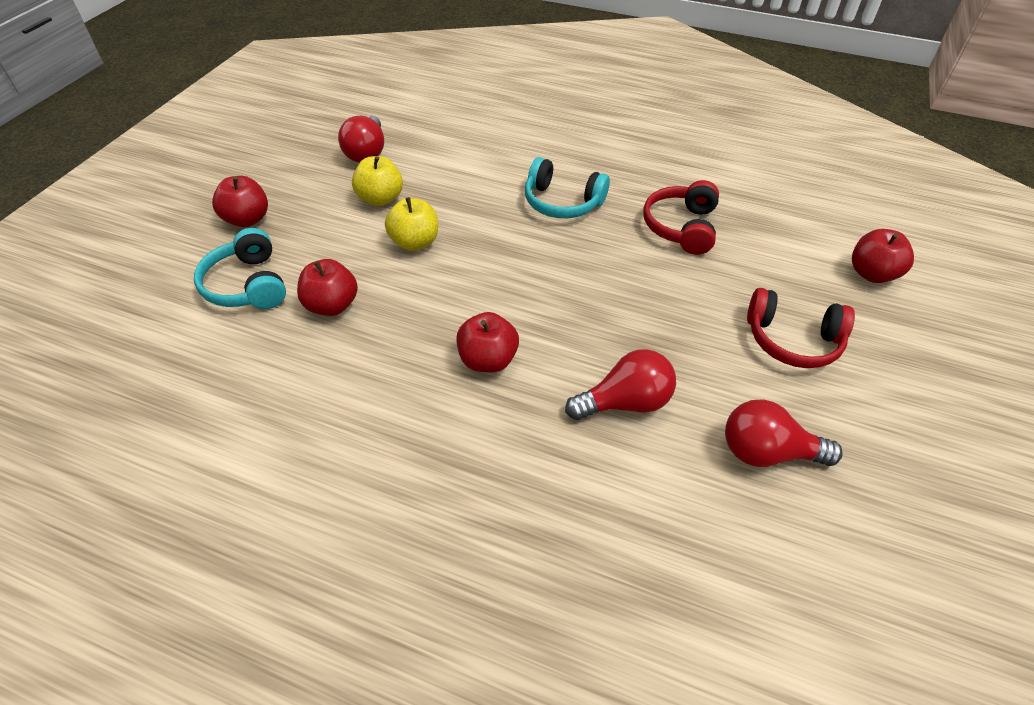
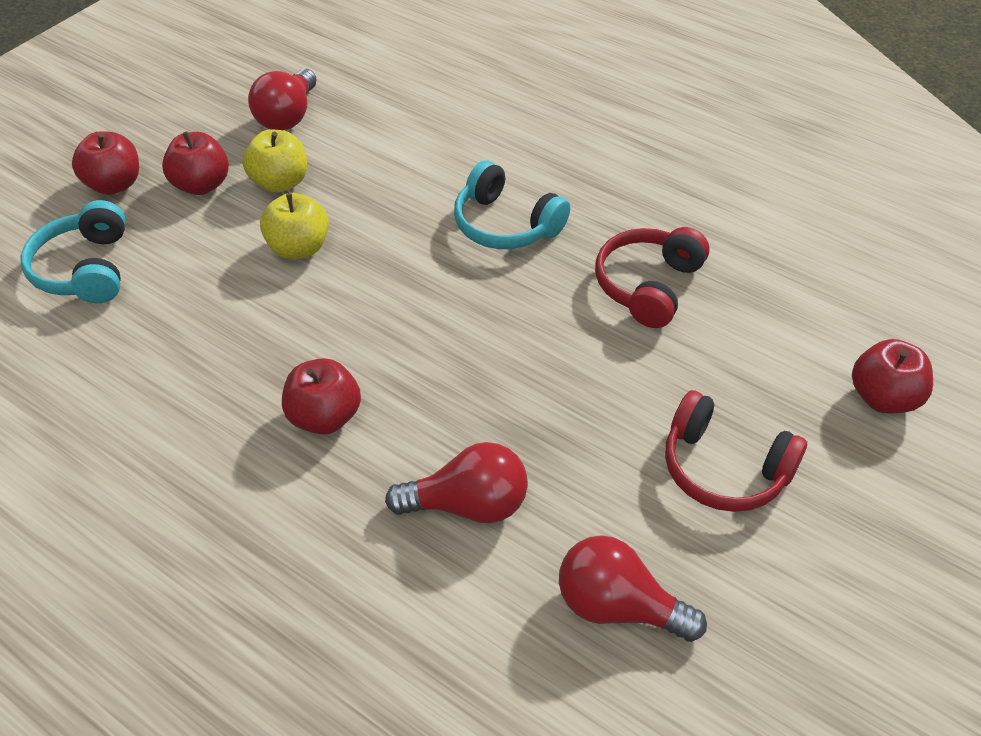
camera: 15 degrees right, 0 degrees up
red apple [297,259,358,316] -> red apple moved to [162,131,229,195]

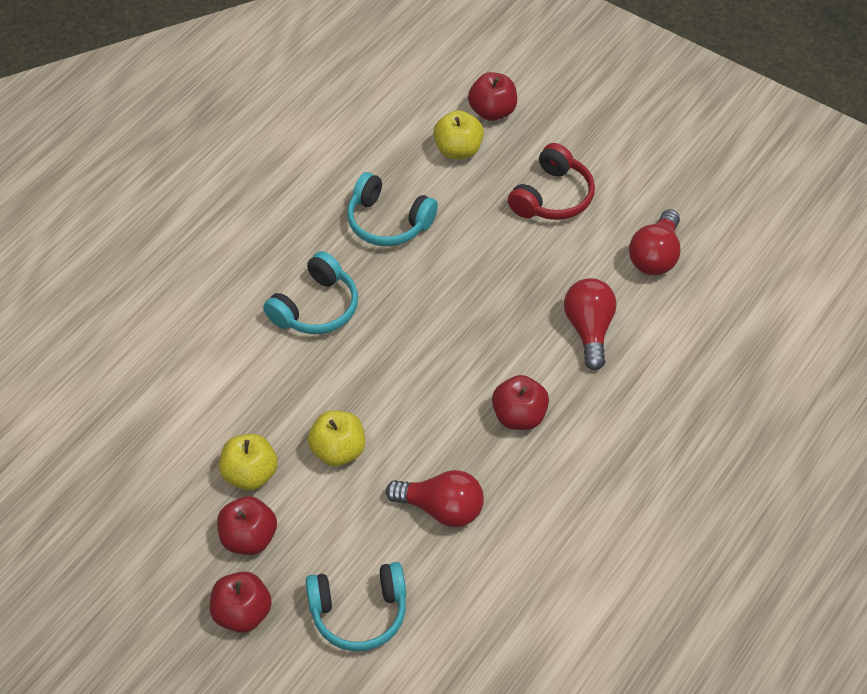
camera: 90 degrees left, 5 degrees up
red light bulb [248,69,317,130] -> red light bulb moved to [386,470,484,527]
red headphones [595,227,710,328] -> turquoise headphones [347,172,438,246]
none -> yellow apple [433,110,484,159]

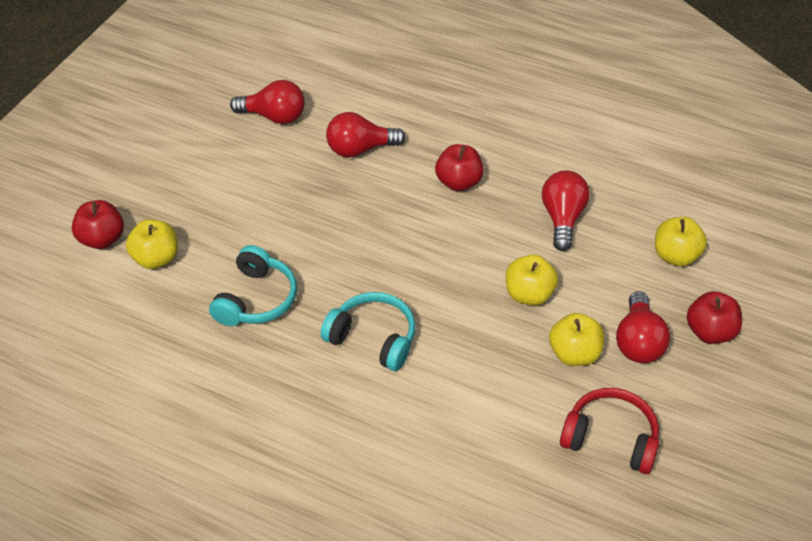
camera: 100 degrees left, 5 degrees down
red apple [217,496,277,555] -> red light bulb [616,291,670,363]
turquoise headphones [305,562,406,651] -> yellow apple [655,217,707,266]
red headphones [508,143,595,220] -> red headphones moved to [560,388,659,474]

